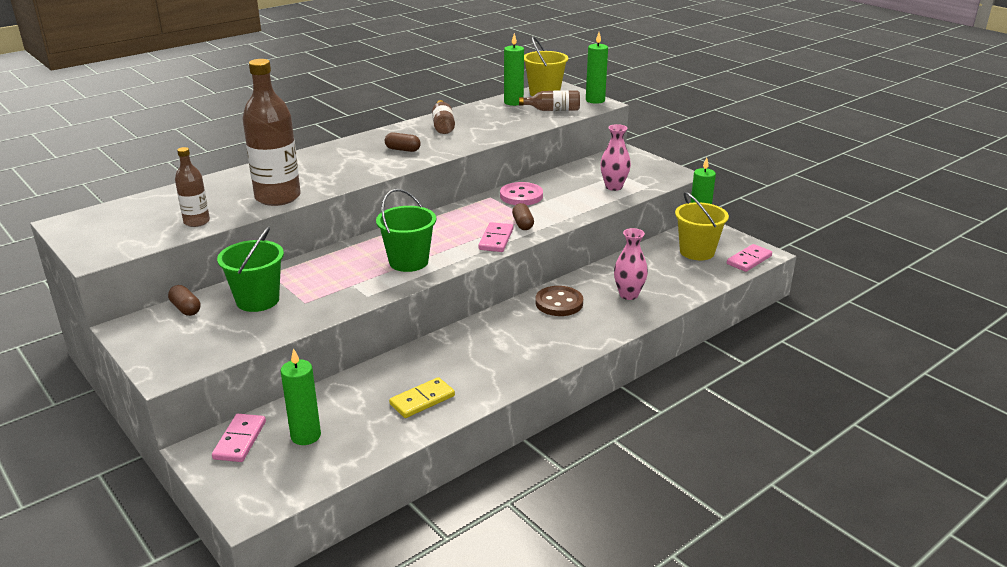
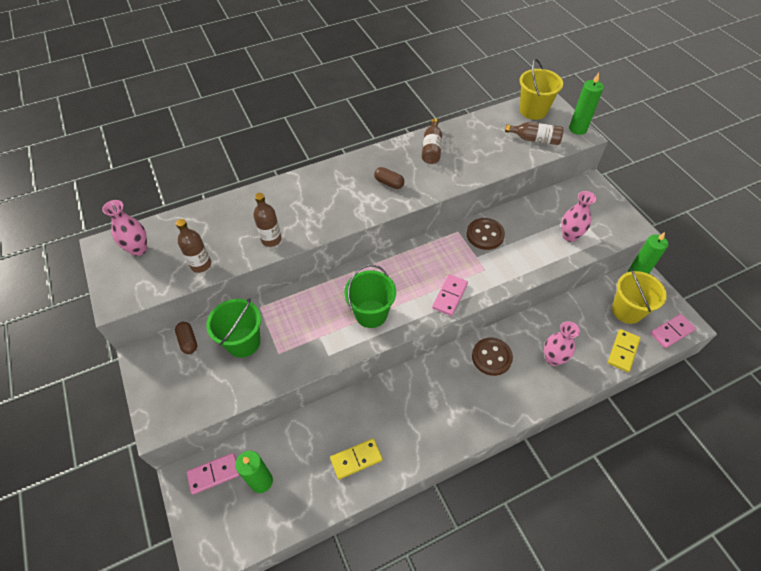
camera: 15 degrees right, 25 degrees up
pink domino [212,414,266,462] -> pink domino turned 45 degrees clockwise [187,453,240,495]
brown bottle [242,59,301,206] -> brown bottle [253,193,282,247], size x0.54
pink button [500,182,543,205] -> brown button [467,218,505,250]
green candle [504,33,524,106] -> none
brown capsule [512,203,534,230] -> none
none -> pink vase [102,200,147,256]
none -> yellow domino [608,329,640,372]

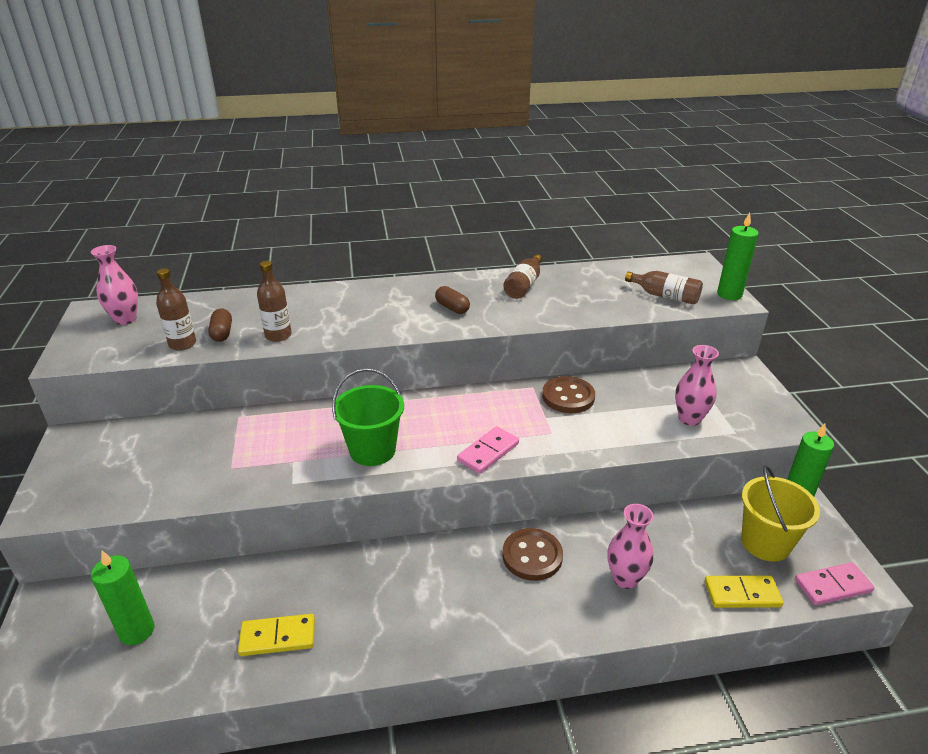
camera: 15 degrees right, 20 degrees down
brown capsule [175,322,197,354] -> brown capsule moved to [208,308,232,342]
pink domino [187,453,240,495] -> none
green bucket [206,298,261,358] -> none
yellow bucket [520,59,563,120] -> none
yellow domino [608,329,640,372] -> yellow domino turned 45 degrees clockwise [705,576,783,608]

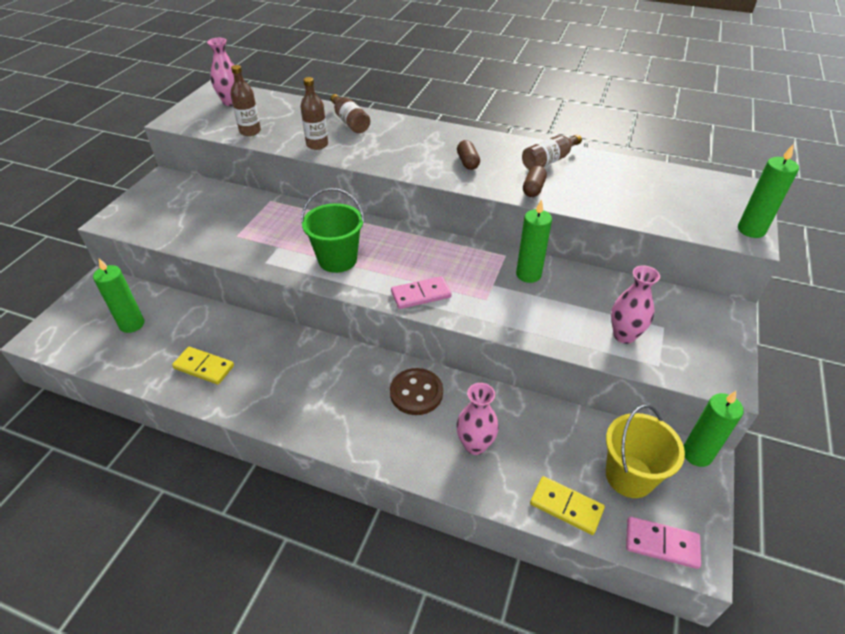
camera: 30 degrees right, 10 degrees up
brown capsule [208,308,232,342] -> brown capsule moved to [523,166,547,197]
brown button [542,376,595,413] -> green candle [516,199,552,283]
brown bottle [625,271,703,305] -> brown bottle moved to [330,94,370,133]

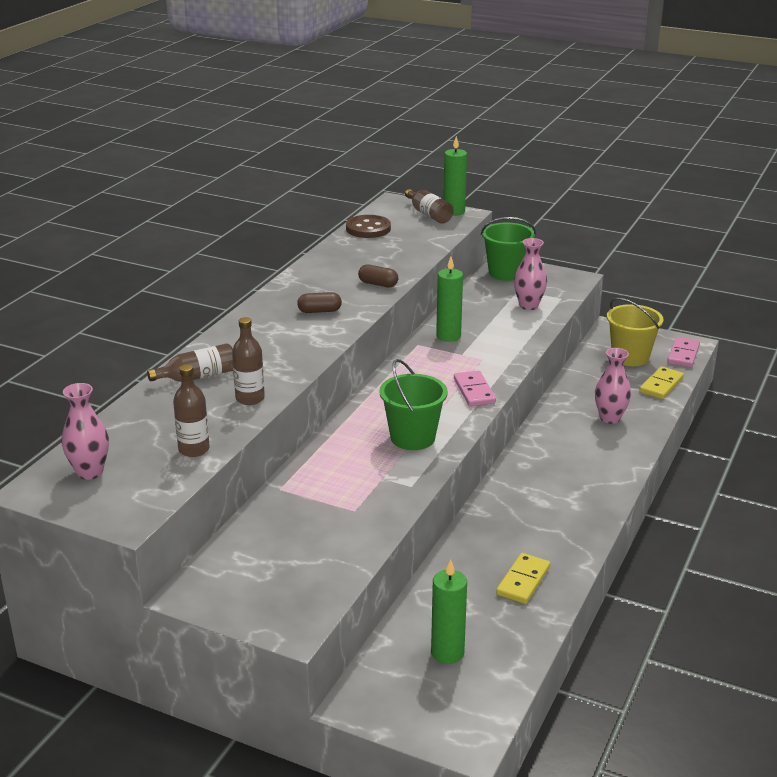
camera: 85 degrees left, 15 degrees down
brown button [390,368,443,415] -> brown button moved to [346,215,391,238]
brown bottle [522,134,582,170] -> brown bottle moved to [405,189,454,223]
green candle [684,391,744,467] -> none
none -> green bucket [481,217,536,281]

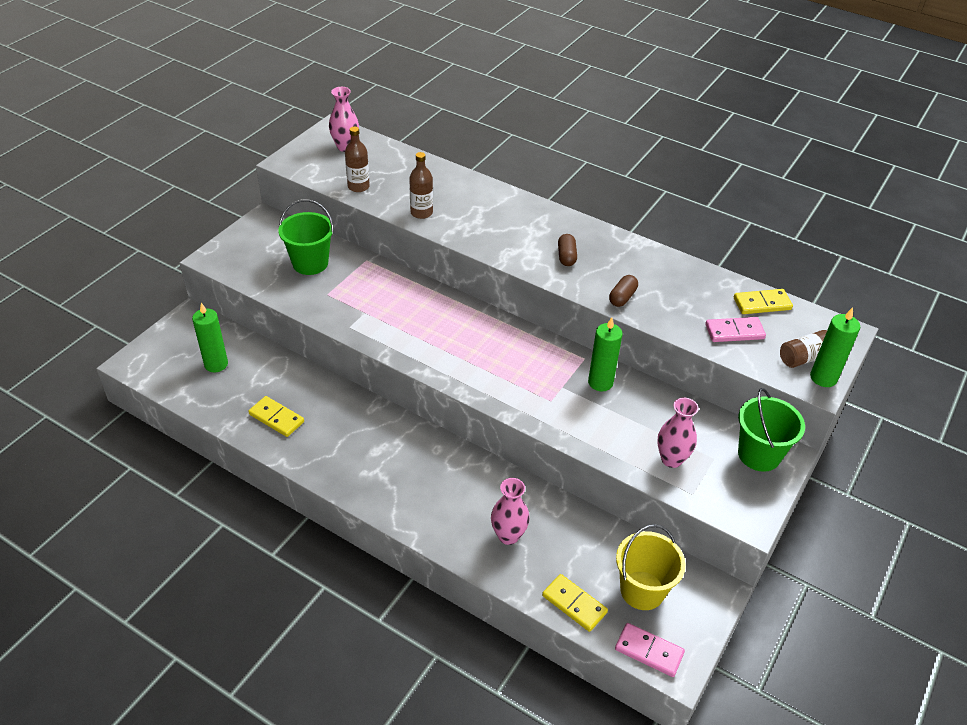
camera: 95 degrees right, 15 degrees up
brown bottle [147,343,233,382] -> none
brown button [346,215,391,238] -> yellow domino [734,289,793,314]
green bucket [379,359,448,450] -> green bucket moved to [278,199,334,275]
pink domino [454,371,496,407] -> pink domino moved to [705,317,766,342]

